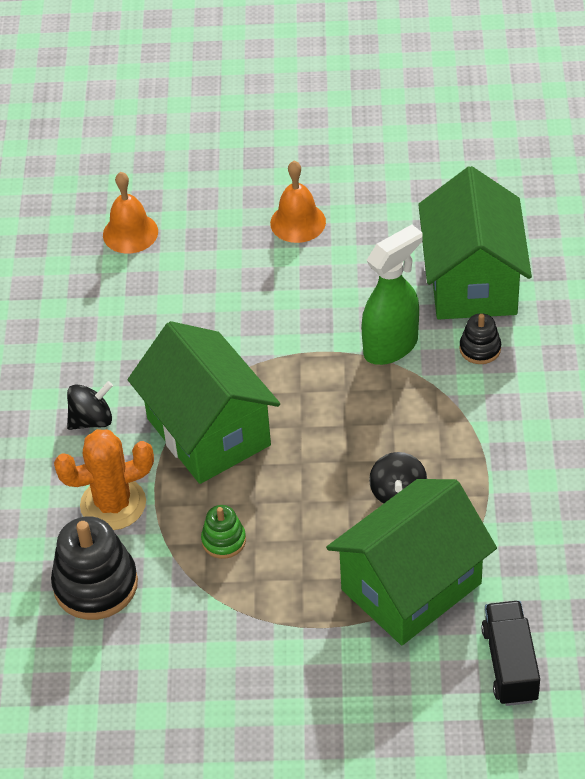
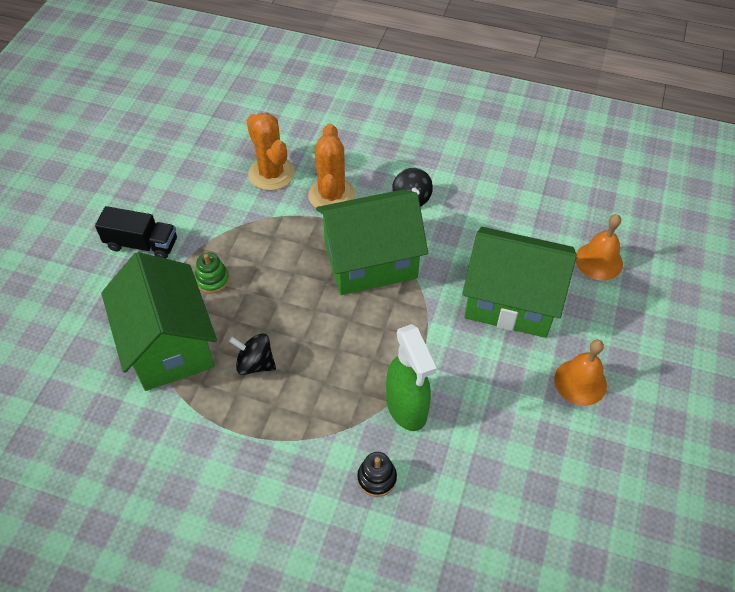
camera: 105 degrees right, 5 degrees up
black stacking toy [51,516,138,620] -> orange cactus [247,112,295,191]
green stacking toy [201,505,246,559] -> green stacking toy moved to [195,253,230,294]
green house [418,166,532,319] -> green house moved to [462,227,577,338]
black truck [481,601,540,706] -> black truck moved to [95,206,177,259]

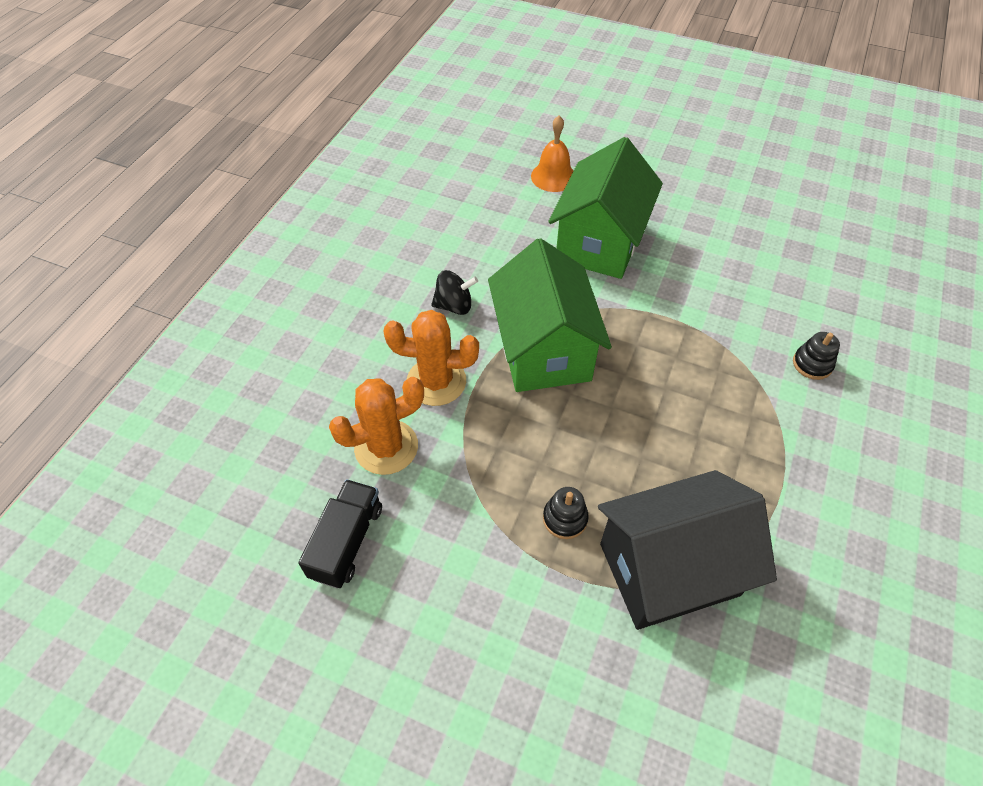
camera: 85 degrees left, 0 degrees up
black truck [95,206,177,259] -> black truck moved to [298,479,382,588]
green house [101,252,217,391] -> black house [598,470,777,630]
green stacking toy [195,253,230,294] -> black stacking toy [543,487,589,539]
black spinning top [229,333,276,375] -> none
green spray bottle [386,324,437,431] -> none
orange bell [554,339,607,406] -> none

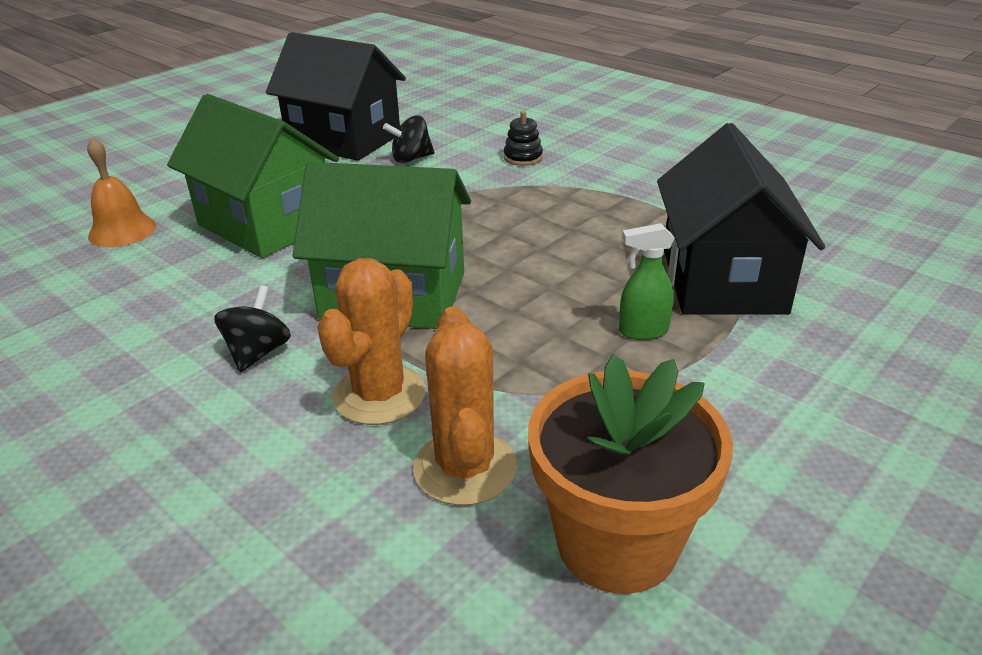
camera: 70 degrees left, 20 degrees down
black truck [298,479,382,588] -> orange flower pot [528,355,733,594]
black stacking toy [543,487,589,539] -> green spray bottle [619,223,675,340]
none -> black house [266,32,406,161]
none -> black spinning top [383,116,434,163]

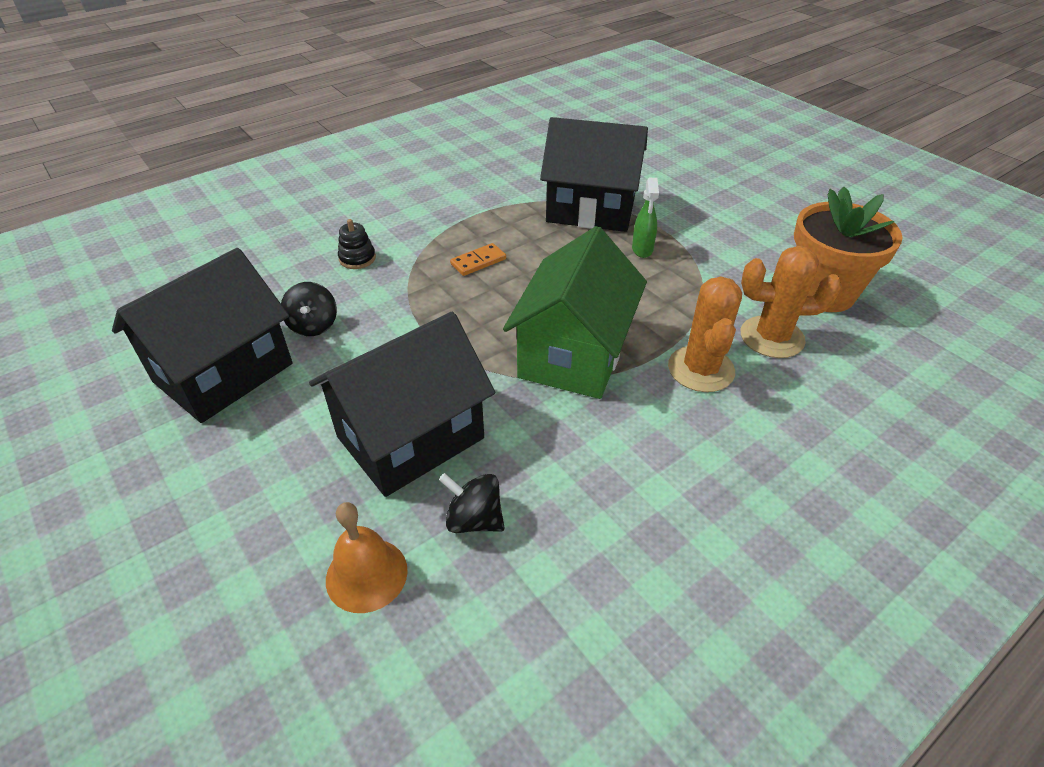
camera: 80 degrees left, 10 degrees up
green house [167,94,339,258] -> black house [309,312,495,497]
black spinning top [214,285,291,372] -> black spinning top moved to [439,473,505,533]
orange cactus [317,258,426,425] -> orange cactus turned 60 degrees clockwise [668,276,742,392]
none -> orange domino [450,243,506,276]

